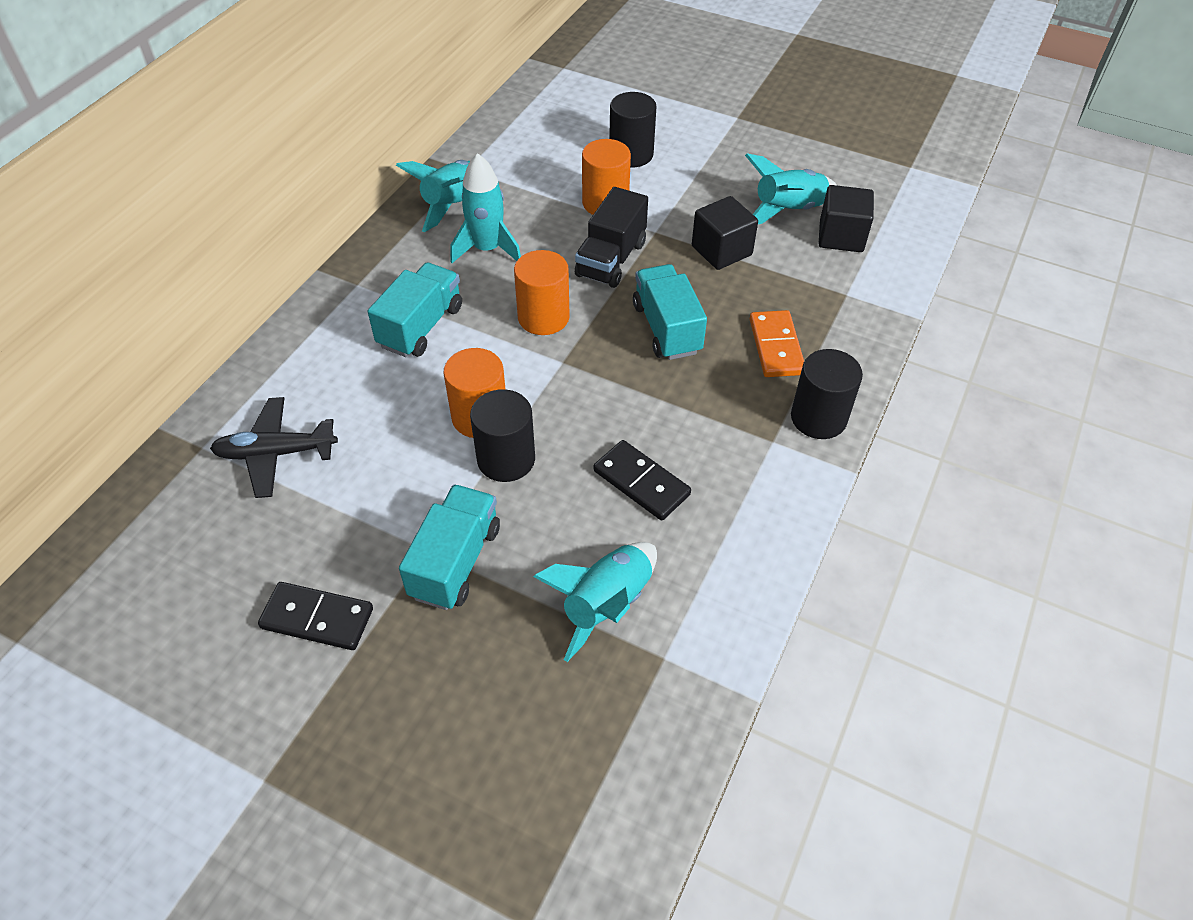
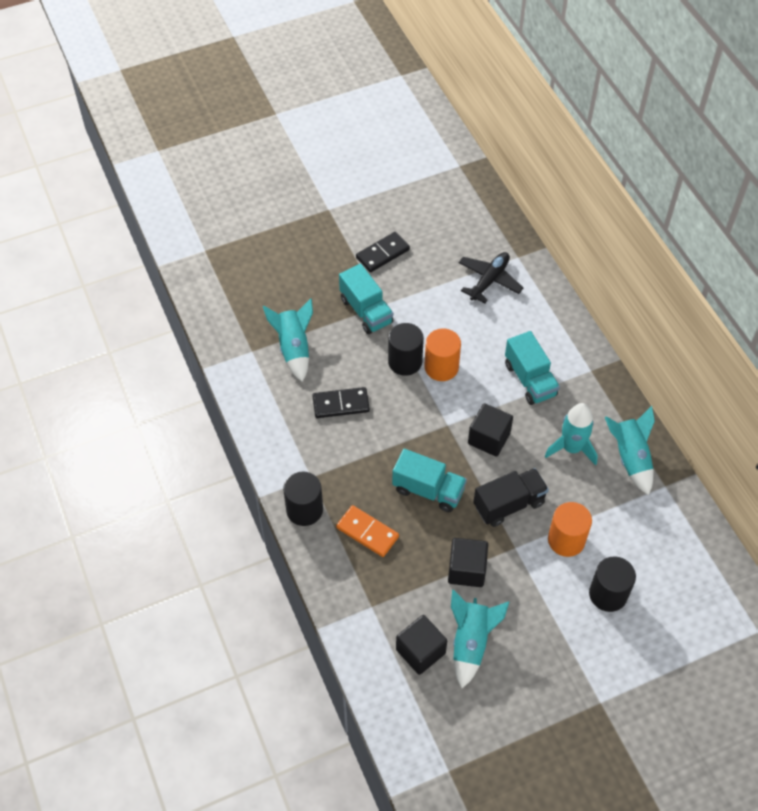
camera: 130 degrees right, 5 degrees up
orange cylinder [514,250,570,335] -> black cube [468,403,513,457]
black truck [575,187,648,288] -> black truck turned 90 degrees clockwise [473,468,549,527]

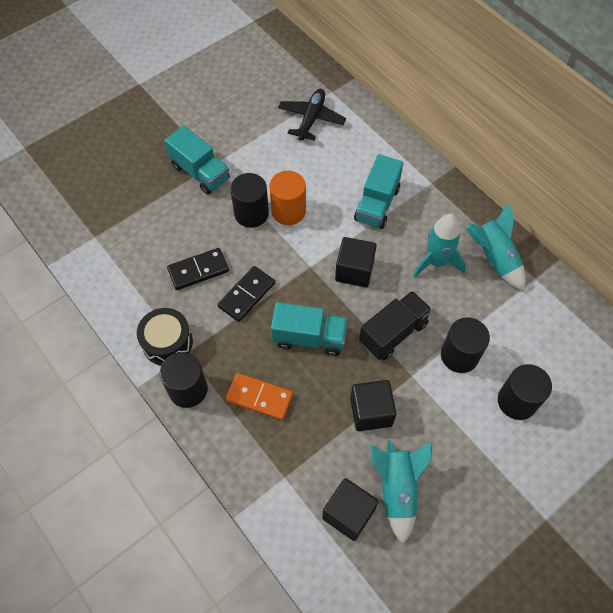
camera: 15 degrees left, 5 degrees up
turquoise rocket [263,299,313,382] -> none
black domino [356,232,410,272] -> black domino moved to [217,266,275,322]
turquoise truck [505,331,560,405] -> turquoise truck turned 60 degrees clockwise [354,154,403,229]
orange cylinder [548,502,592,557] -> black cylinder [441,317,490,373]
none -> black drum [137,308,193,366]

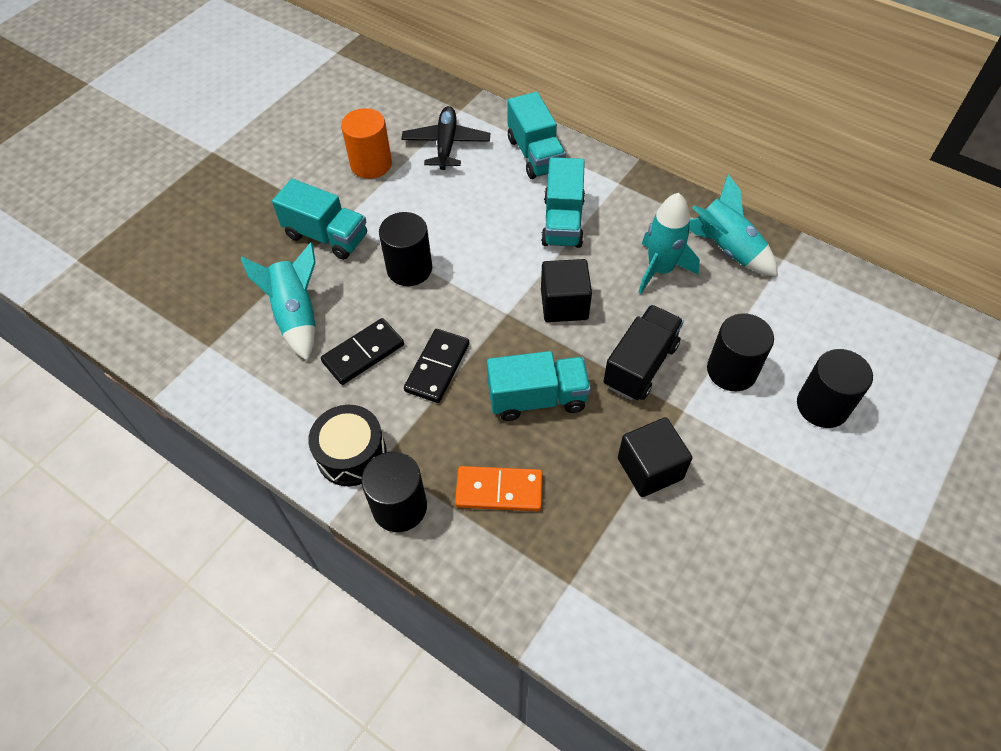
camera: 15 degrees left, 5 degrees down
orange cylinder [270,171,306,225] -> orange cylinder moved to [341,108,392,179]
black cube [322,478,378,541] -> none
turquoise rocket [370,440,432,545] -> turquoise rocket moved to [241,242,316,361]
none -> turquoise truck [507,92,566,179]

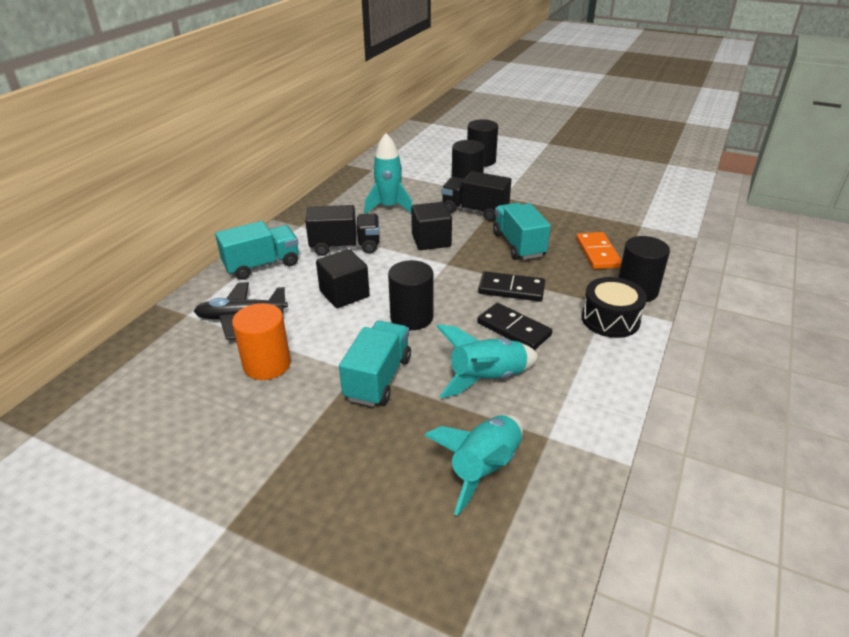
camera: 100 degrees left, 20 degrees down
turquoise truck [541,157,585,248] -> black truck [305,205,379,256]
black cube [618,417,692,497] -> black cube moved to [316,249,370,308]
turquoise rocket [689,174,778,277] -> turquoise rocket moved to [424,415,523,516]

